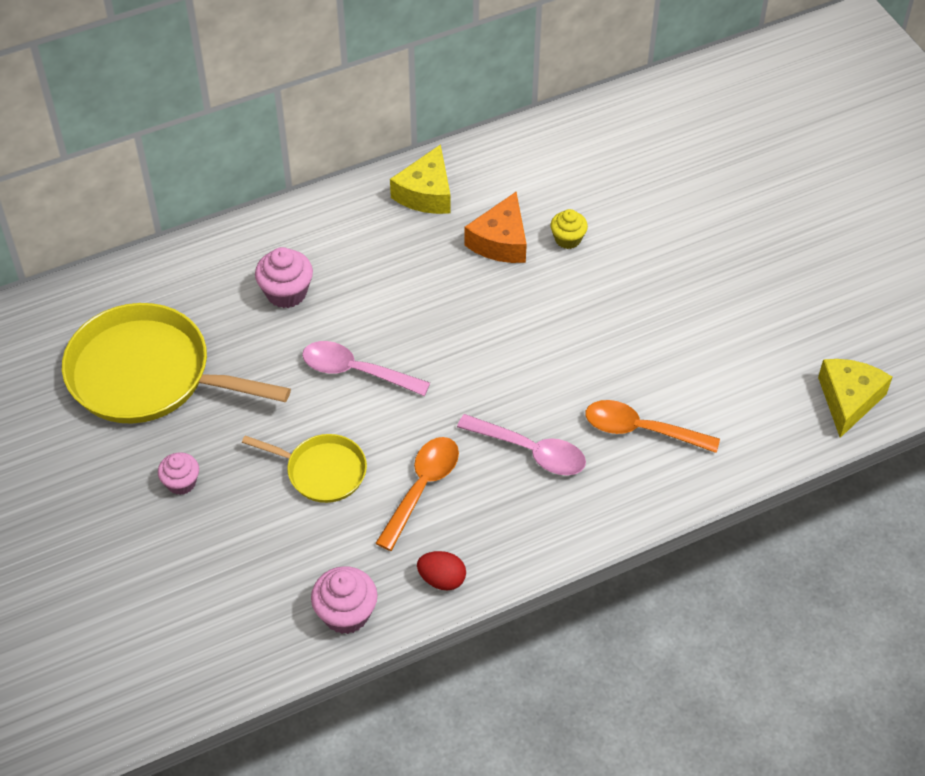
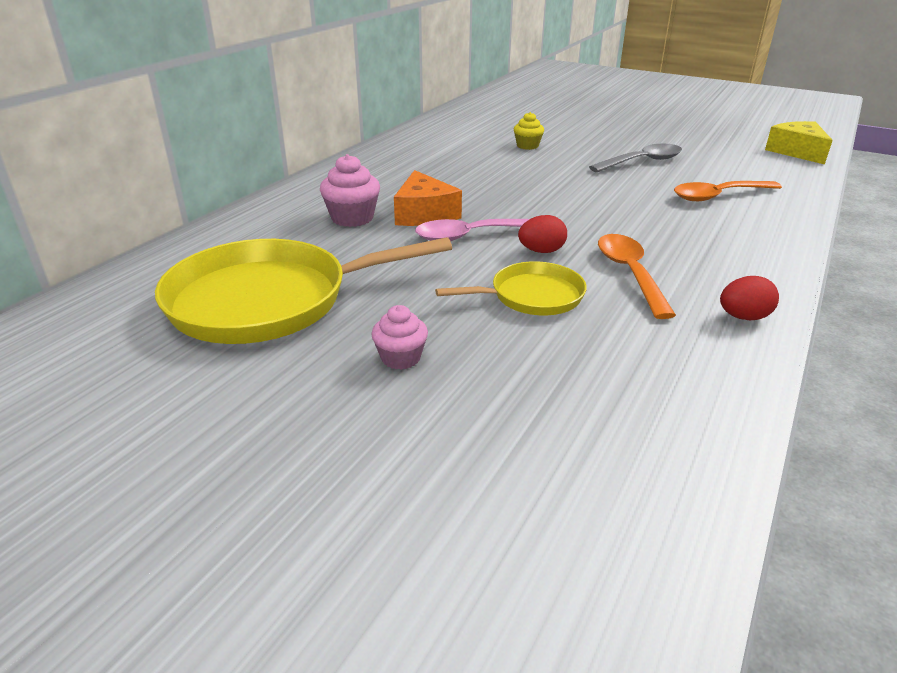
camera: 35 degrees left, 20 degrees down
pink cupcake [311,566,378,634] -> none
yellow cheese [390,144,451,214] -> none
pink spoon [457,414,586,475] -> none
orange cheese [465,192,527,263] -> orange cheese moved to [394,170,462,226]
none -> red egg [518,215,567,253]
none -> grey spoon [589,144,682,172]

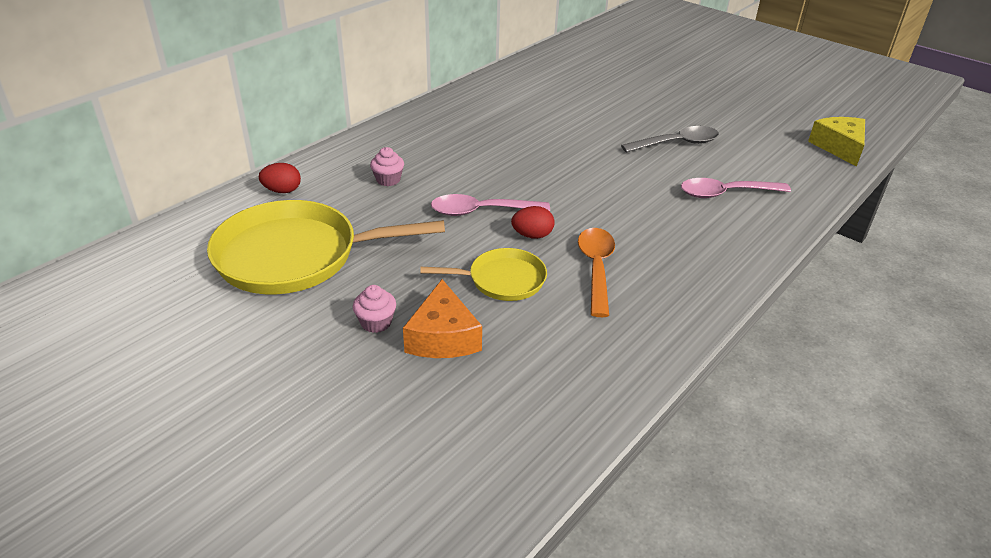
camera: 10 degrees right, 5 degrees up
pink cupcake [320,154,380,227] -> pink cupcake [370,147,404,186], size x0.66
orange cheese [394,170,462,226] -> orange cheese moved to [403,279,482,358]
yellow cupcake [514,112,544,150] -> none
orange spoon [674,181,782,201] -> pink spoon [681,178,791,198]
red egg [720,276,779,320] -> red egg moved to [259,163,301,193]

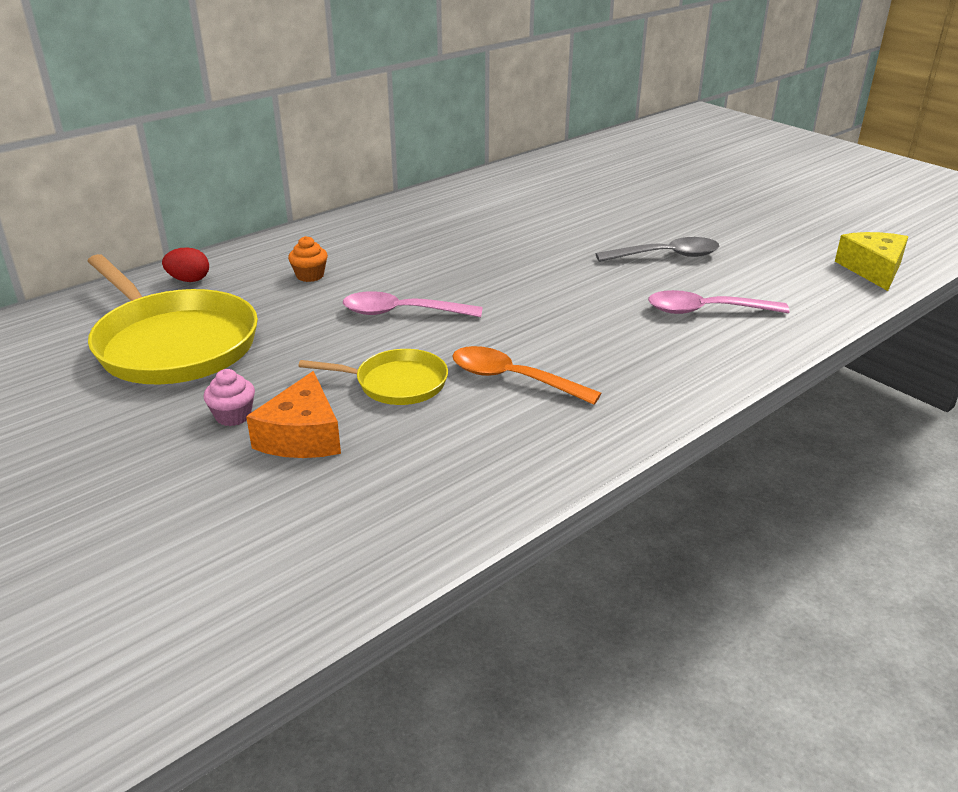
camera: 10 degrees right, 5 degrees down
yellow pan [207,200,445,294] -> yellow pan turned 135 degrees counterclockwise [87,254,258,384]
pink cupcake [370,147,404,186] -> orange cupcake [288,236,328,282]
red egg [511,206,555,239] -> none
orange spoon [578,228,615,317] -> orange spoon turned 75 degrees counterclockwise [452,346,602,405]

